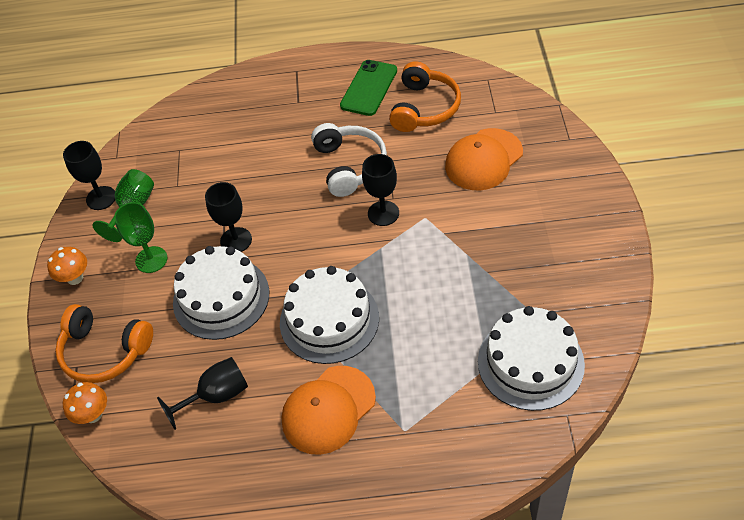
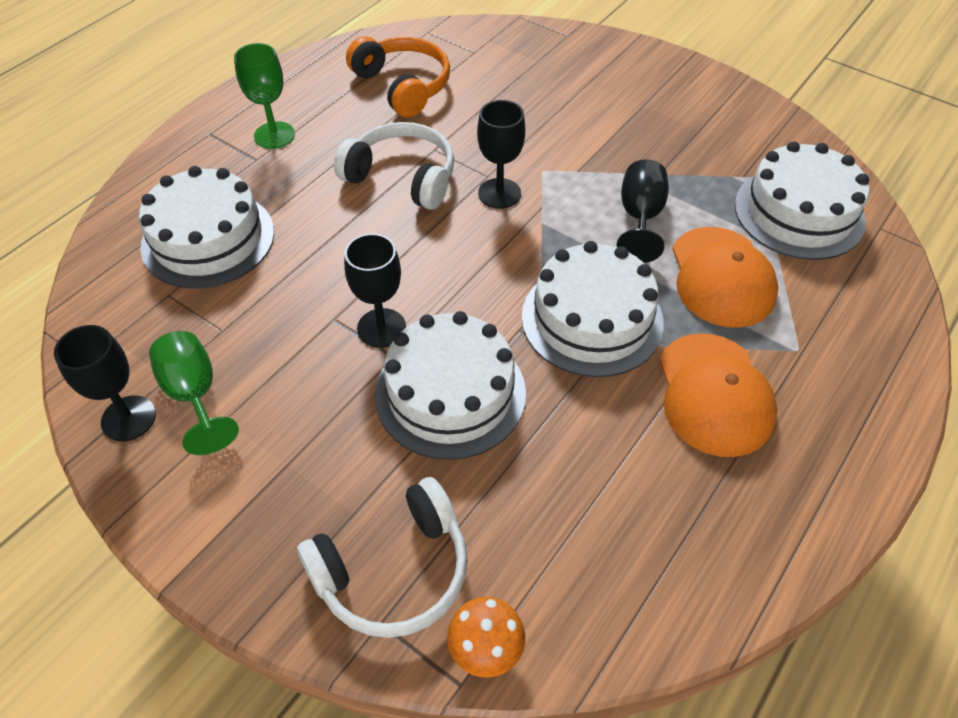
camera: 55 degrees left, 0 degrees up
orange mushroom [47,247,87,285] -> none
orange headphones [55,304,153,383] -> white headphones [297,477,468,638]
green goblet [114,202,167,273] -> green goblet moved to [234,43,295,149]
black goblet [157,357,248,430] -> black goblet moved to [617,159,669,263]
green phone [340,60,397,116] -> none
orange cap [445,128,523,190] -> orange cap moved to [672,227,778,328]
none -> white cake [139,166,274,288]

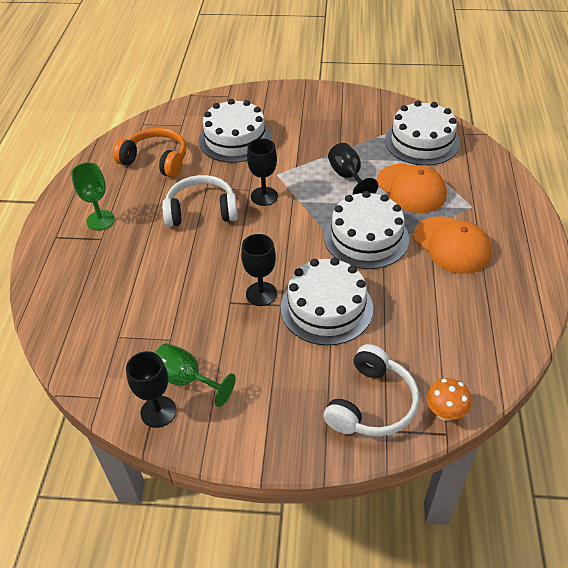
camera: 30 degrees left, 5 degrees down
white cake [139,166,274,288] -> white cake moved to [199,99,272,163]

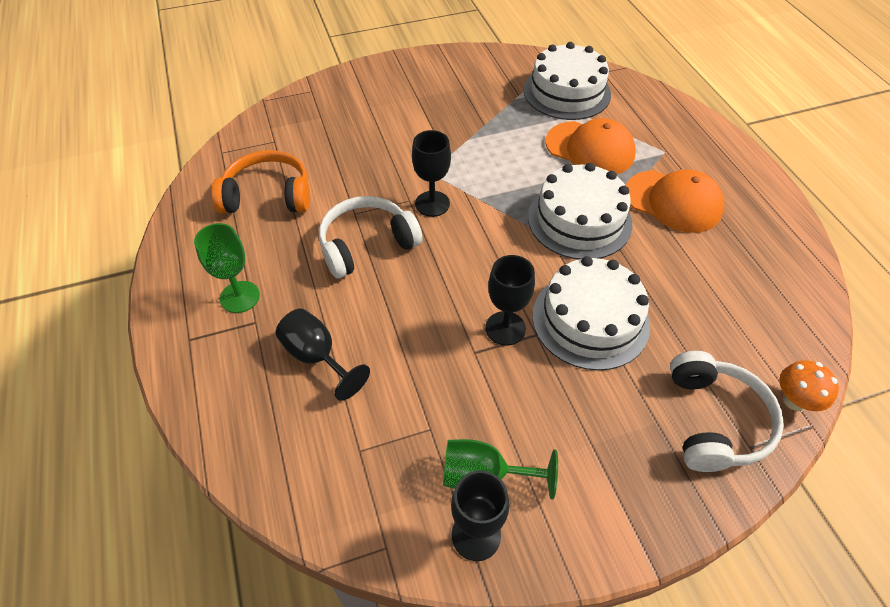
camera: 25 degrees left, 5 degrees up
white cake [199,99,272,163] -> none
black goblet [328,143,378,195] -> black goblet moved to [276,308,370,401]

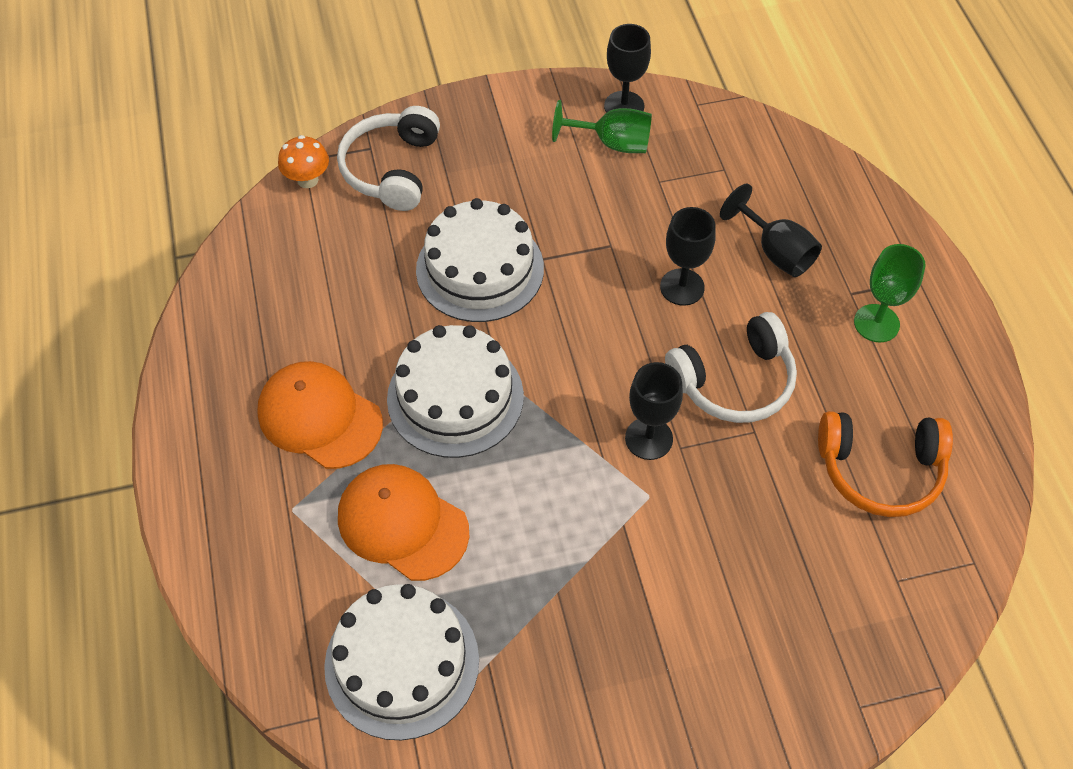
camera: 175 degrees left, 5 degrees up
black goblet [485,255,535,346] -> black goblet moved to [660,207,716,306]

